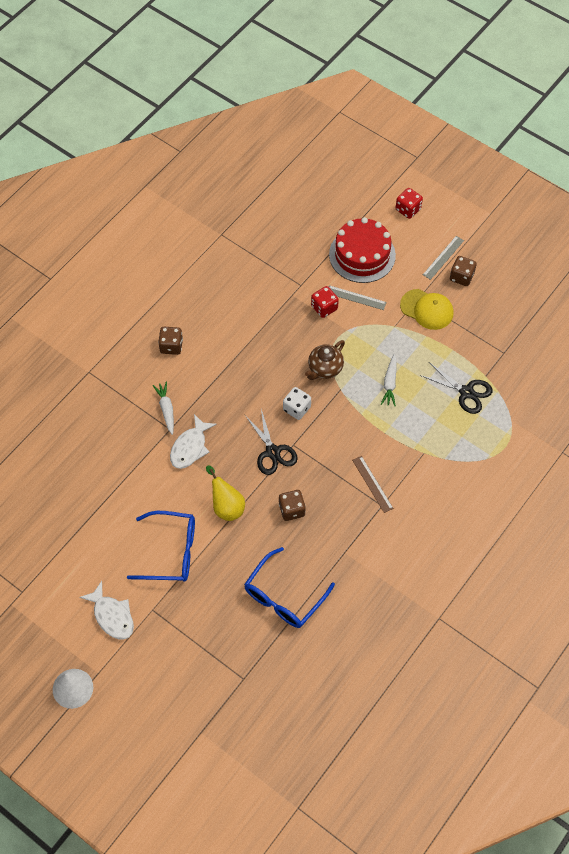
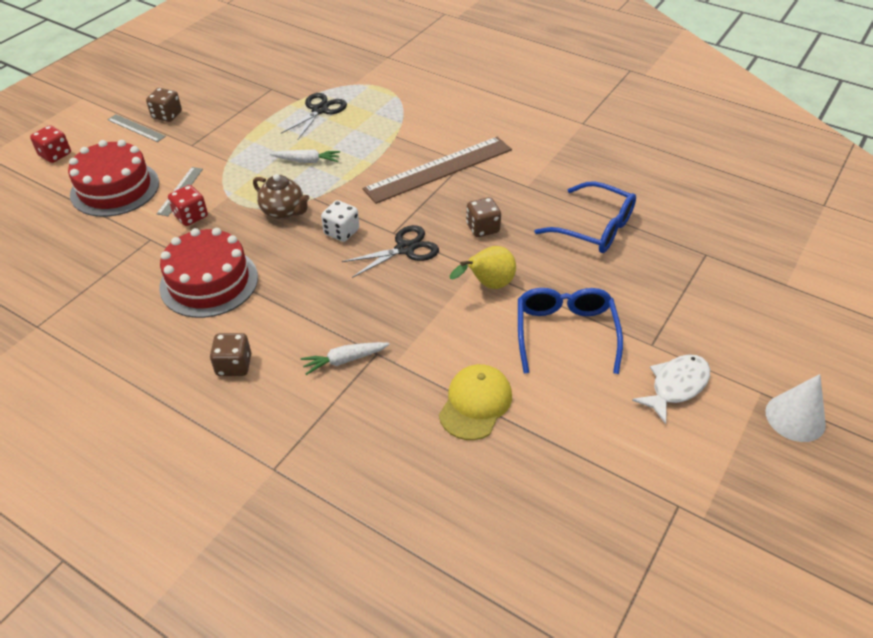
camera: 95 degrees left, 15 degrees down
white fish [170,414,217,469] -> none
brown ruler [352,456,393,513] -> brown ruler [363,137,512,204], size x2.14
yellow cap [400,289,454,330] -> yellow cap moved to [439,364,512,440]
none -> red cake [159,228,258,318]

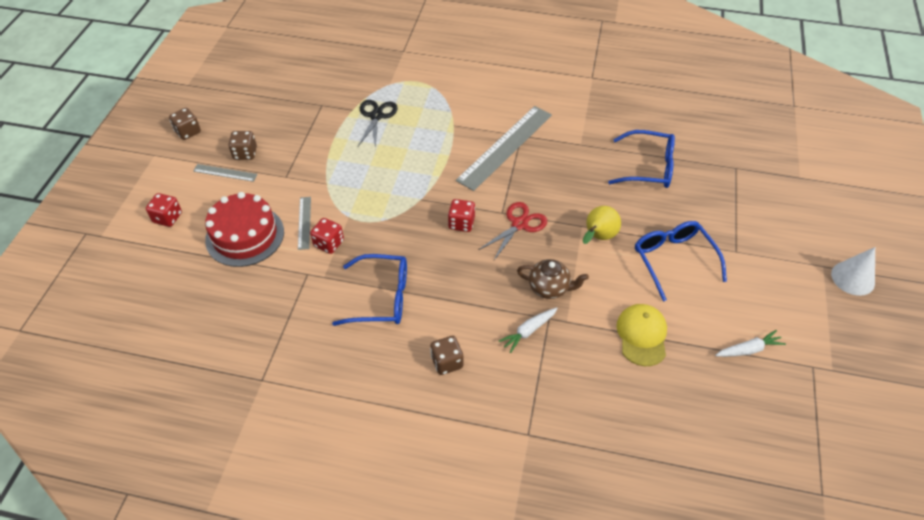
camera: 20 degrees left, 5 degrees up
red cake [159,228,258,318] -> blue glasses [332,254,407,326]
brown teapot [253,174,309,219] -> brown teapot moved to [517,259,589,299]
white carrot [270,149,340,163] -> white carrot moved to [715,330,786,357]
white dice [321,200,359,242] -> red dice [448,199,475,232]
black scissors [342,225,439,278] -> red scissors [478,202,547,260]
brown ruler [363,137,512,204] -> grey ruler [456,106,552,191]
brown dice [466,197,501,237] -> brown dice moved to [169,108,201,140]
white fish [632,354,710,424] -> none

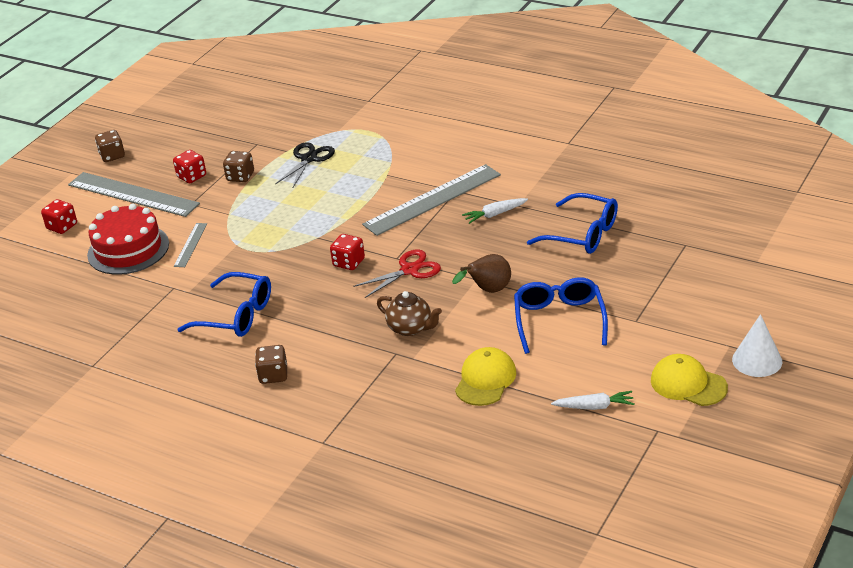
camera: 20 degrees right, 15 degrees down
grey ruler [193,164,258,182] -> grey ruler [68,172,200,217], size x2.14
brown dice [228,131,257,160] -> brown dice moved to [223,151,254,182]
red dice [310,218,344,254] -> red dice moved to [173,150,206,183]
white carrot [499,307,558,353] -> white carrot moved to [462,198,528,224]
yellow pear [583,206,621,244] -> brown pear [452,254,511,293]
none -> yellow cap [651,354,728,406]

